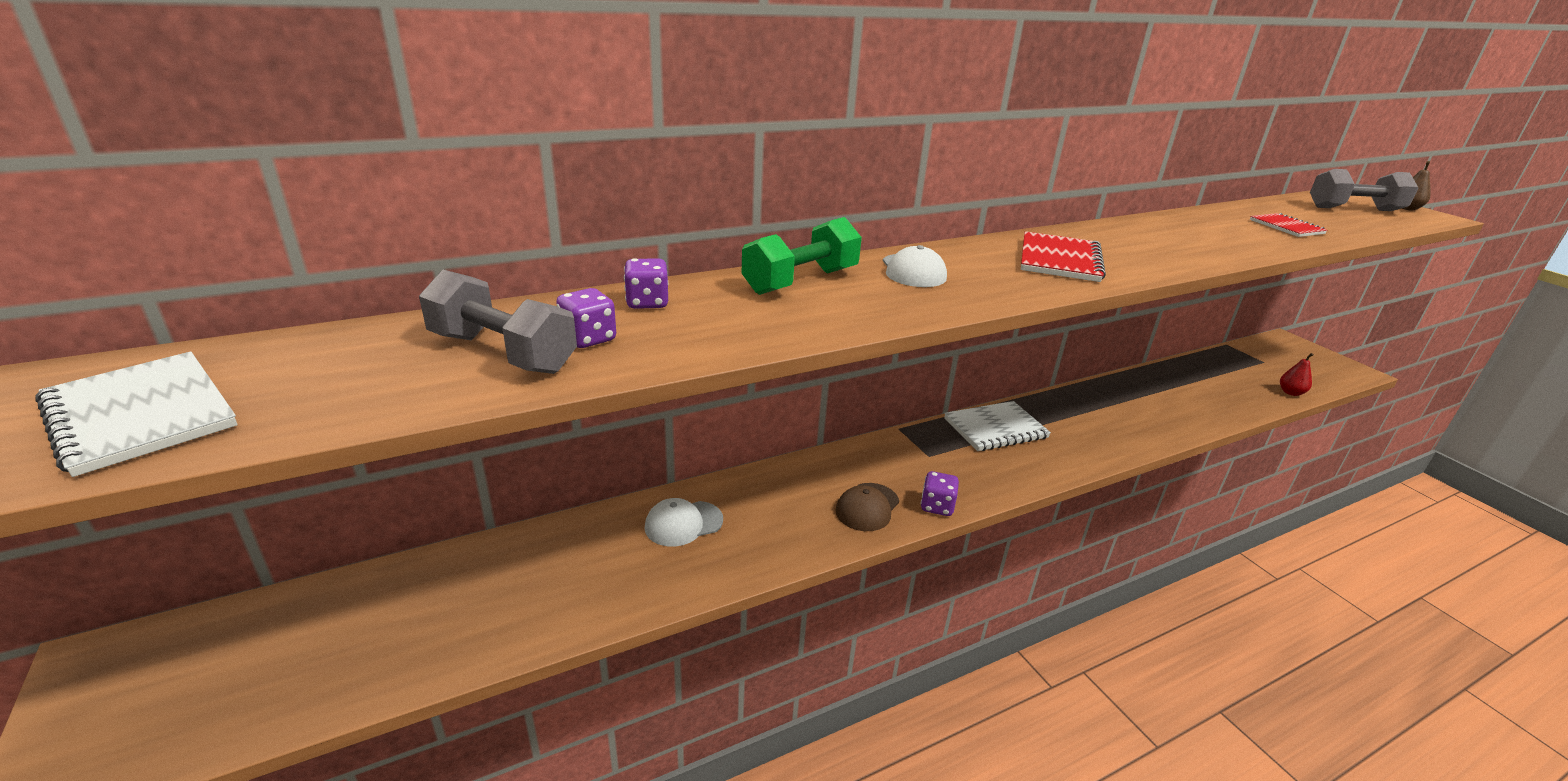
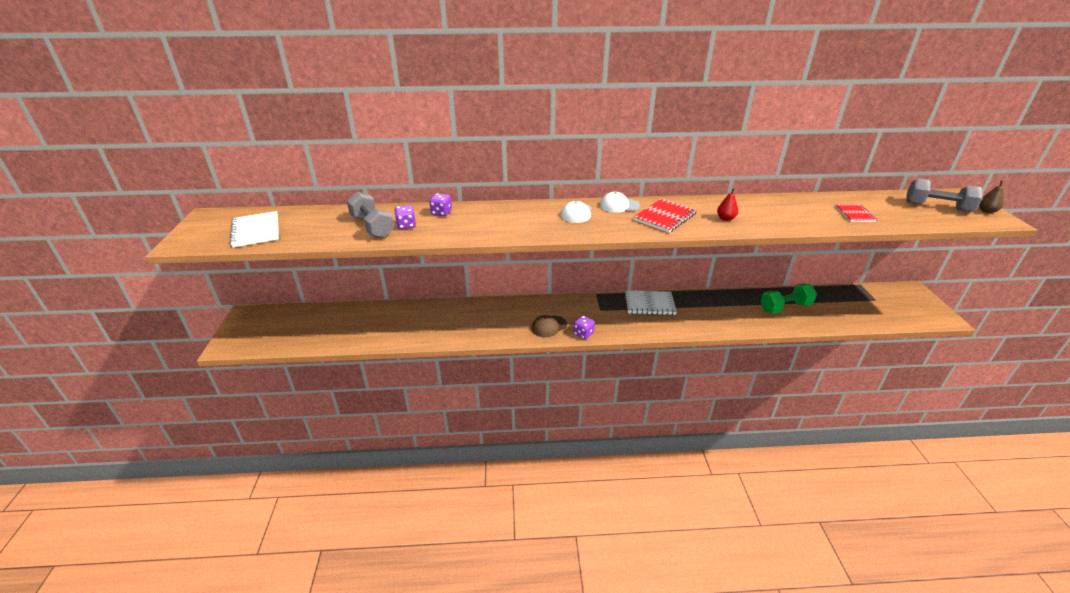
camera: 25 degrees right, 5 degrees up
white cap [644,498,723,547] -> white cap moved to [600,192,640,213]
green dumbbell [742,217,862,295] -> green dumbbell moved to [760,283,817,314]
red pear [1280,353,1314,396] -> red pear moved to [717,188,738,221]

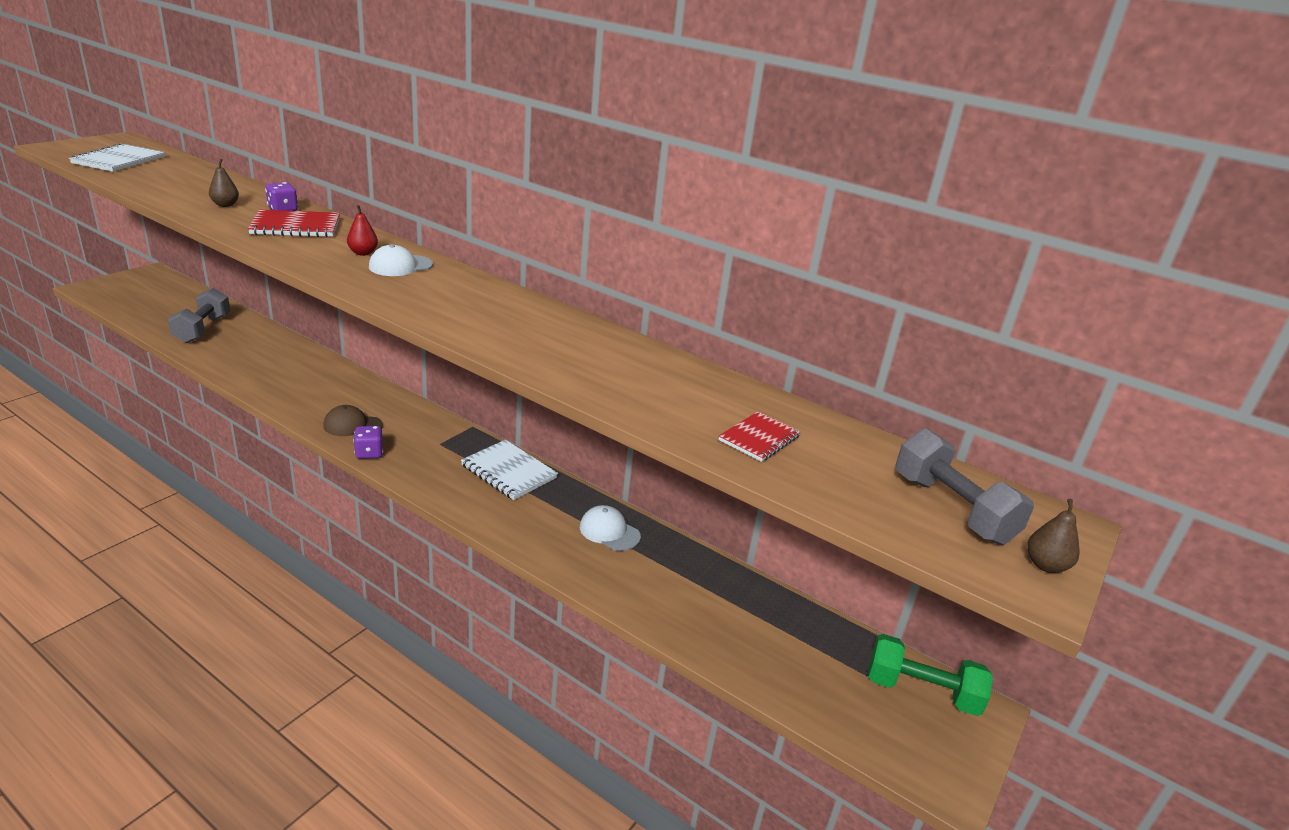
camera: 35 degrees right, 5 degrees down
grey dumbbell [347,192,394,238] -> grey dumbbell moved to [168,288,230,343]
purple dice [394,205,416,229] -> brown pear [209,159,239,207]
white cap [600,192,640,213] -> white cap moved to [580,505,641,551]
red notebook [634,198,697,233] -> red notebook moved to [248,210,340,237]
red pear [717,188,738,221] -> red pear moved to [347,204,378,256]
green dumbbell [760,283,817,314] -> green dumbbell moved to [868,634,993,716]

